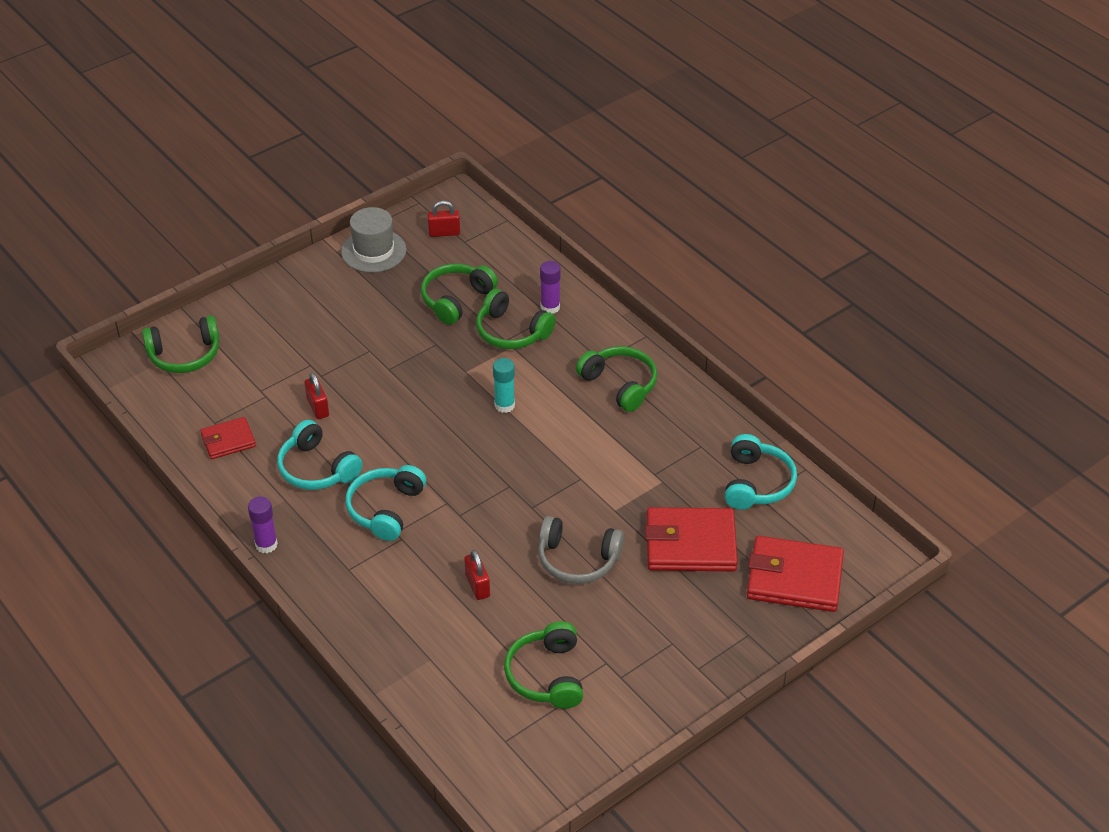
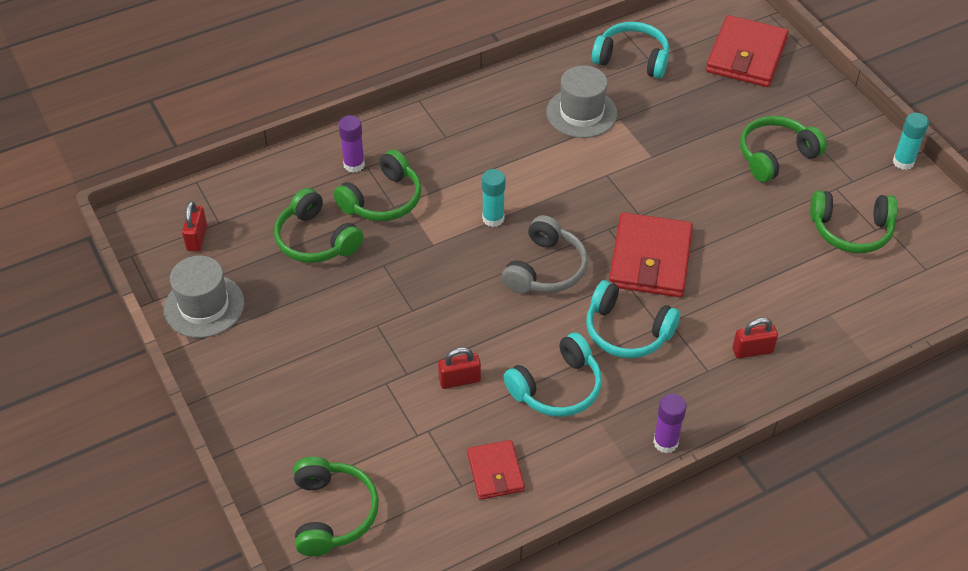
camera: 80 degrees left, 5 degrees up
red padlock [464,550,490,600] -> red padlock moved to [732,318,778,359]
grey headphones [538,516,624,584] -> grey headphones moved to [502,215,588,293]
green headphones [576,346,657,412] -> green headphones moved to [740,116,827,182]
red wallet [645,507,738,571] -> red wallet moved to [609,213,693,297]
none -> grey hat [546,65,617,138]
none -> turquoise glue stick [893,113,929,170]

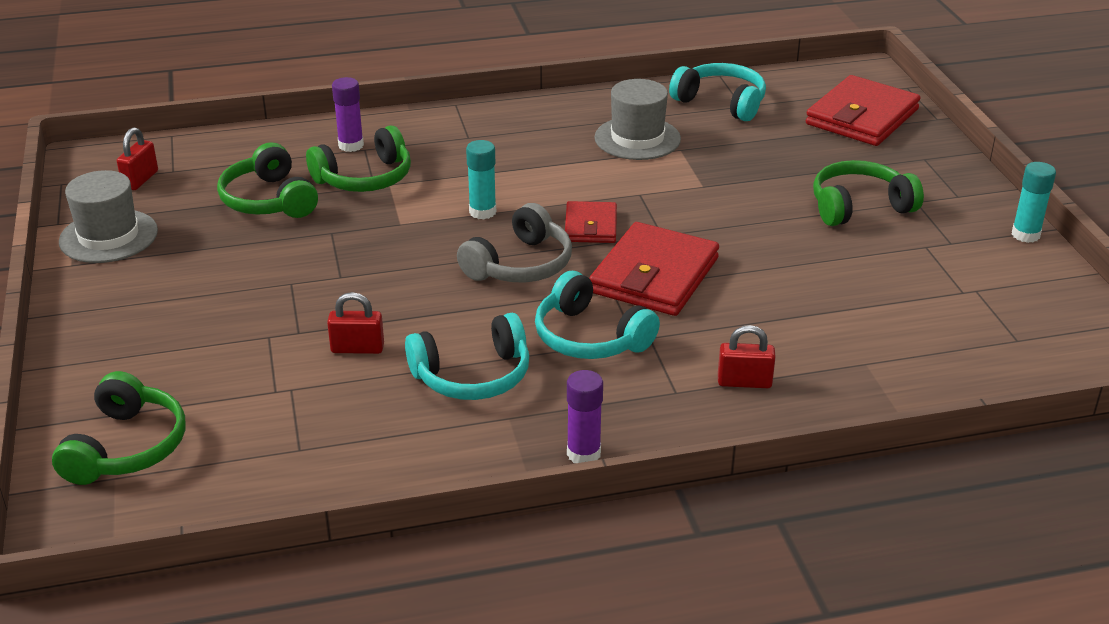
camera: 15 degrees right, 15 degrees down
red wallet [467,440,525,500] -> red wallet moved to [565,201,617,243]
green headphones [810,191,898,253] -> none

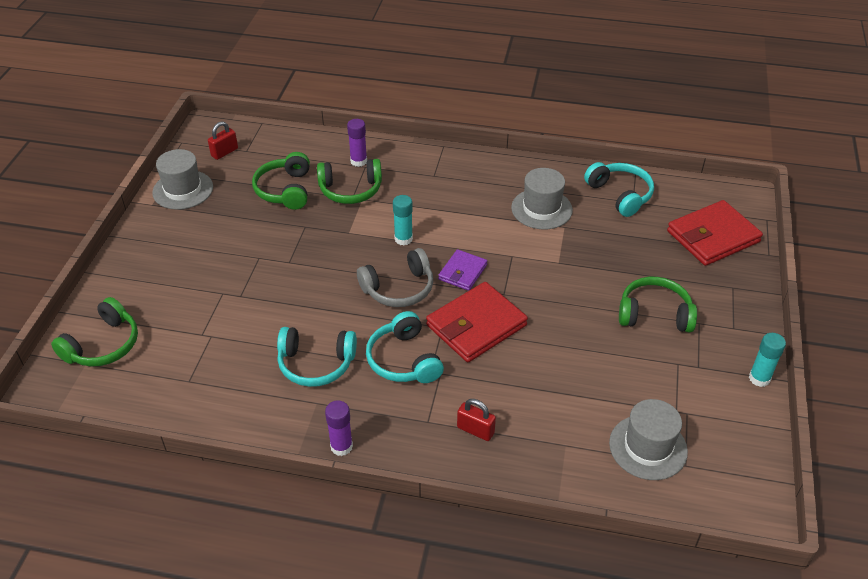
camera: 25 degrees right, 10 degrees up
red padlock [327,292,384,354] -> none
red wallet [565,201,617,243] -> purple wallet [438,249,487,291]
none -> grey hat [609,399,688,480]

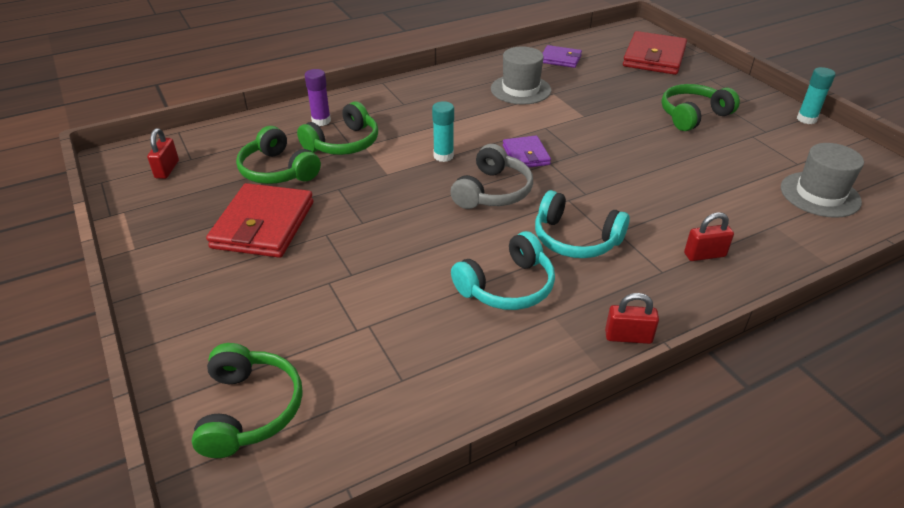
camera: 40 degrees left, 5 degrees down
grey hat [152,149,213,210] -> none
purple glue stick [325,400,353,456] -> red padlock [605,293,659,344]
red wallet [426,282,528,362] -> red wallet moved to [206,183,313,258]
turquoise headphones [584,162,654,217] -> purple wallet [543,45,582,68]

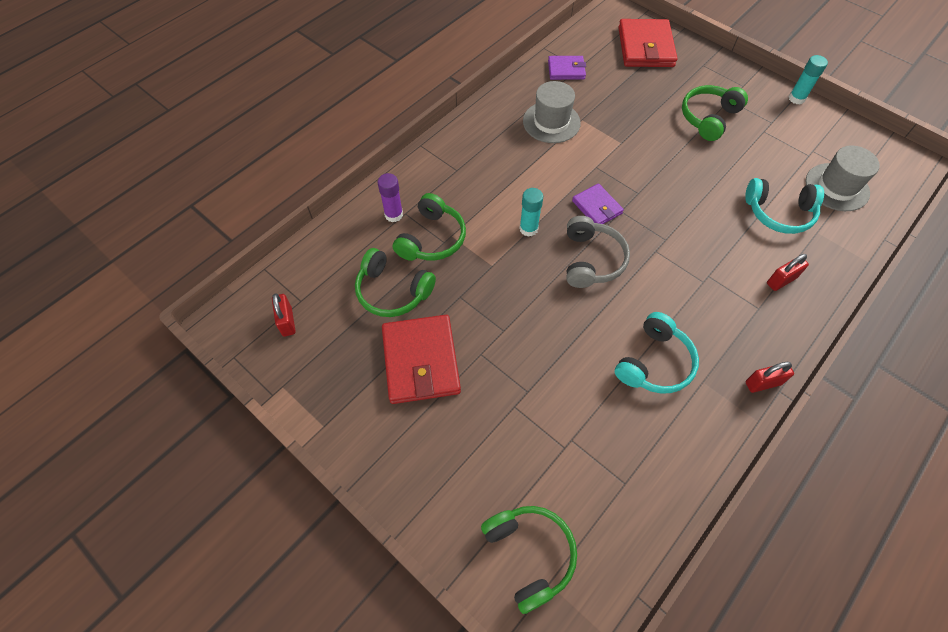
camera: 20 degrees left, 20 degrees up
turquoise headphones [535,190,630,258] -> turquoise headphones moved to [745,178,824,234]

